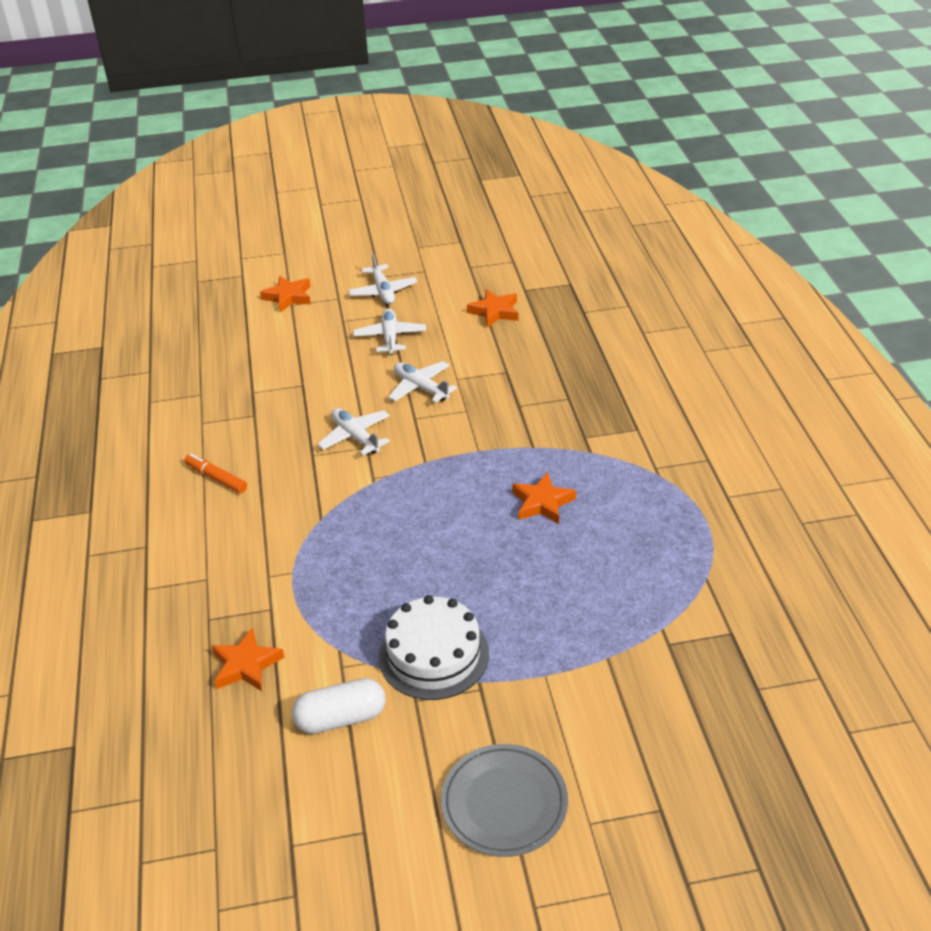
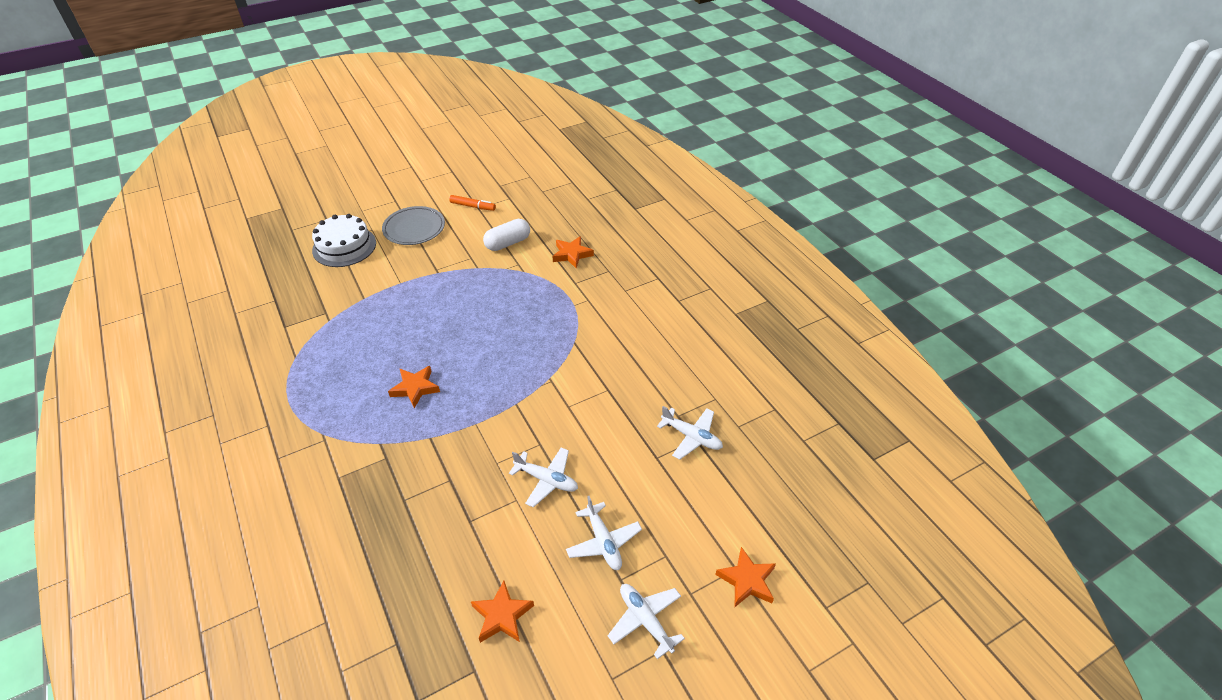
camera: 160 degrees right, 5 degrees up
orange marker [185,454,247,493] -> orange marker moved to [449,195,496,211]
white plane [317,408,390,455] -> white plane moved to [657,406,723,460]
white cake [378,595,489,700] -> white cake moved to [312,214,376,267]

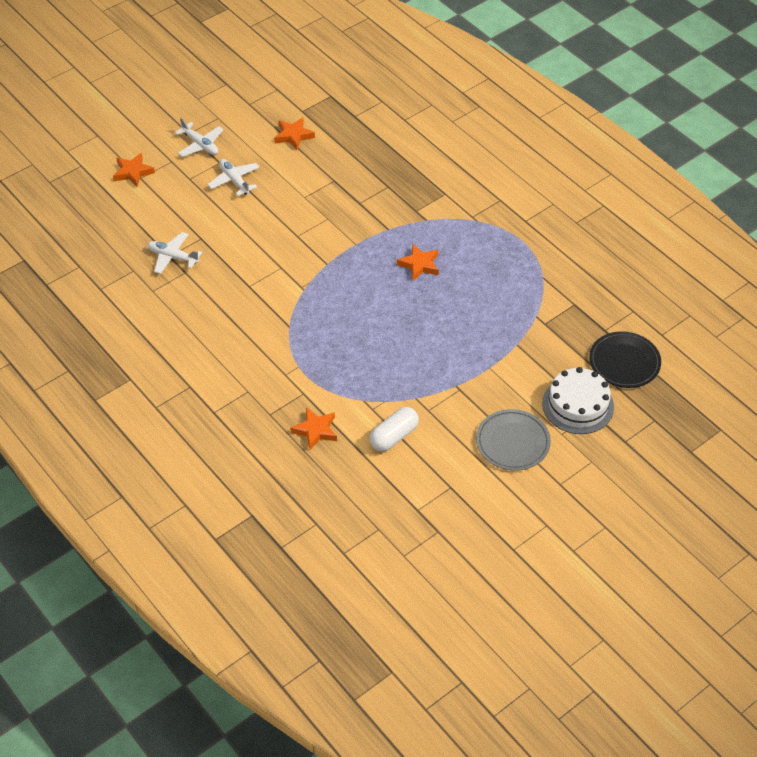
camera: 170 degrees right, 5 degrees up
orange marker [449,195,496,211] -> none
white plane [509,447,578,508] -> none
none -> black plate [589,331,661,388]

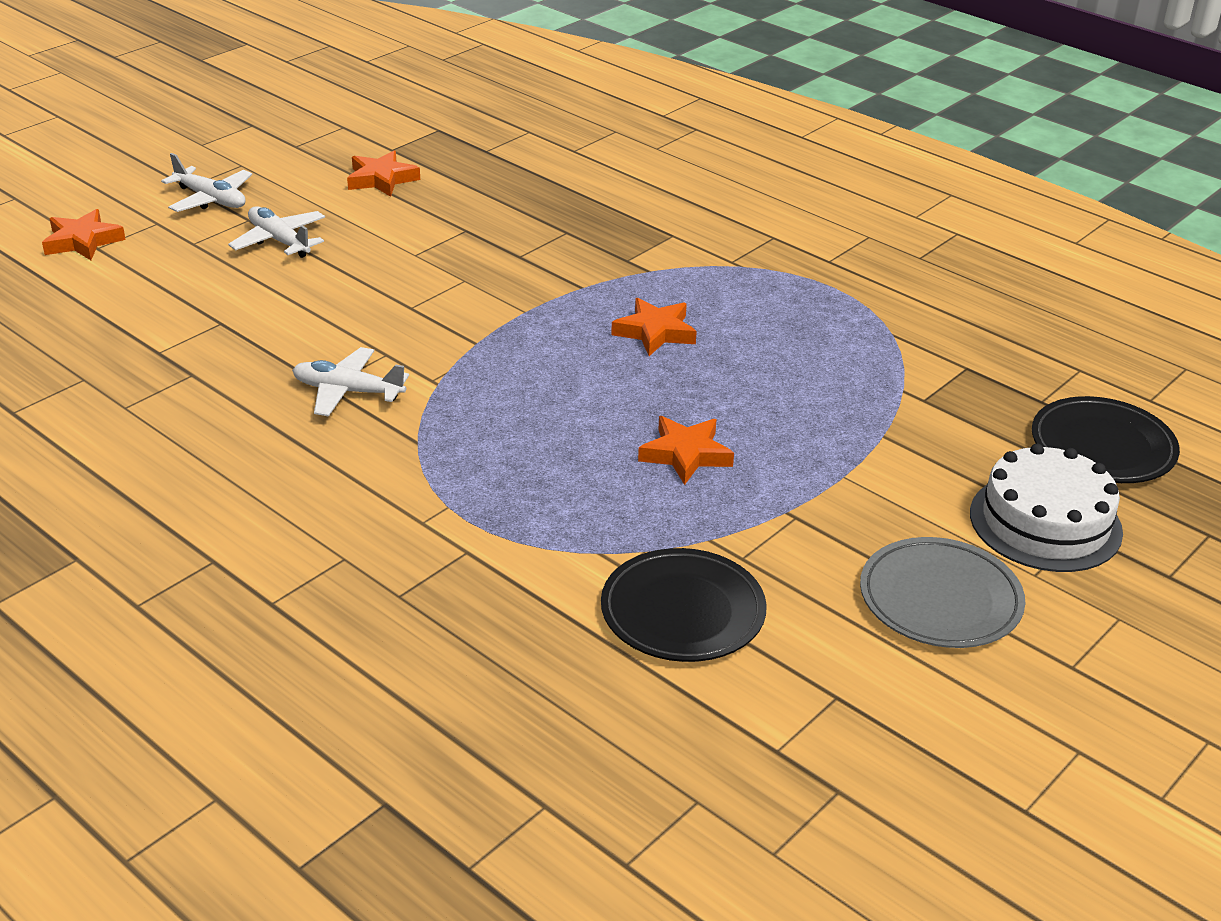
camera: 10 degrees left, 15 degrees down
white plane [148,232,202,274] -> white plane moved to [292,347,409,417]
orange star [290,407,337,450] -> orange star moved to [638,416,734,485]
white capsule [370,407,419,451] -> black plate [601,548,767,662]

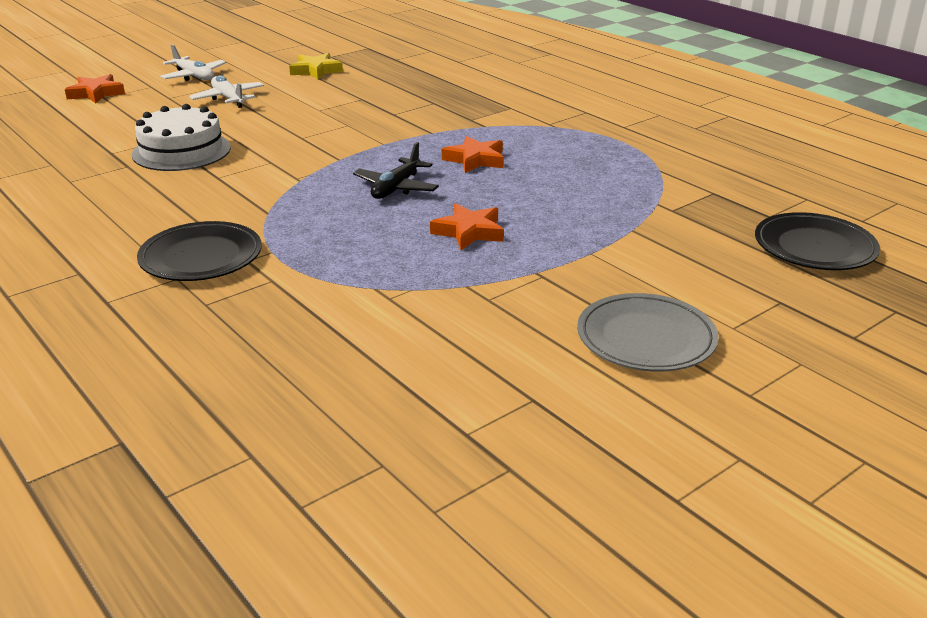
camera: 10 degrees right, 5 degrees down
white plane [292,347,409,417] -> none
orange star [347,150,420,197] -> yellow star [289,53,343,80]
black plate [601,548,767,662] -> black plate moved to [137,221,262,281]
white cake [970,444,1123,572] -> white cake moved to [132,104,231,171]
none -> black plane [353,142,439,199]

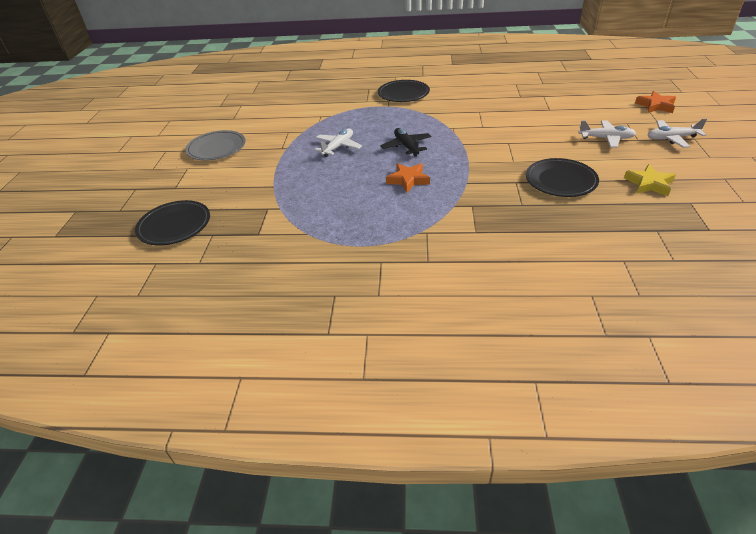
camera: 135 degrees right, 10 degrees up
white cake [132,104,231,171] -> none
orange star [430,203,504,250] -> white plane [315,129,362,157]
none -> black plate [526,158,599,197]

